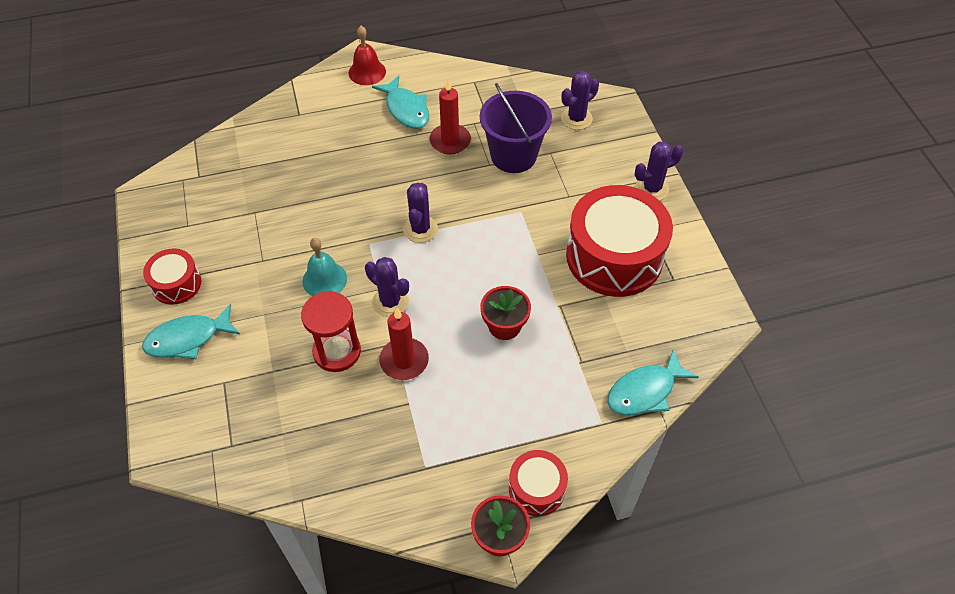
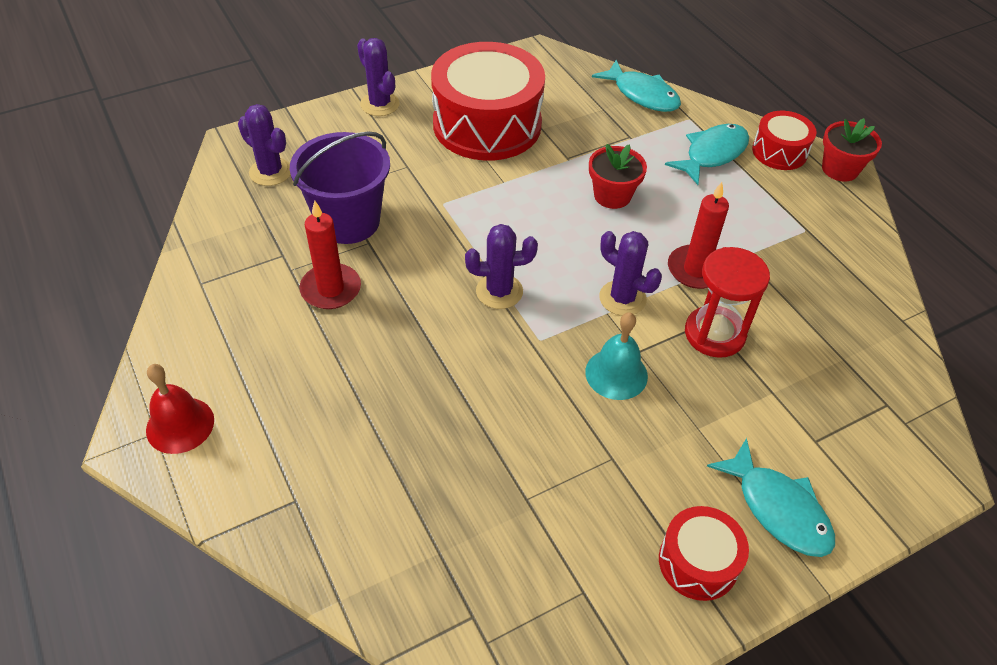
camera: 105 degrees left, 5 degrees down
purple cactus [365,257,409,317] -> purple cactus turned 75 degrees counterclockwise [599,231,662,316]
turquoise fish [372,75,429,129] -> turquoise fish moved to [665,124,749,185]

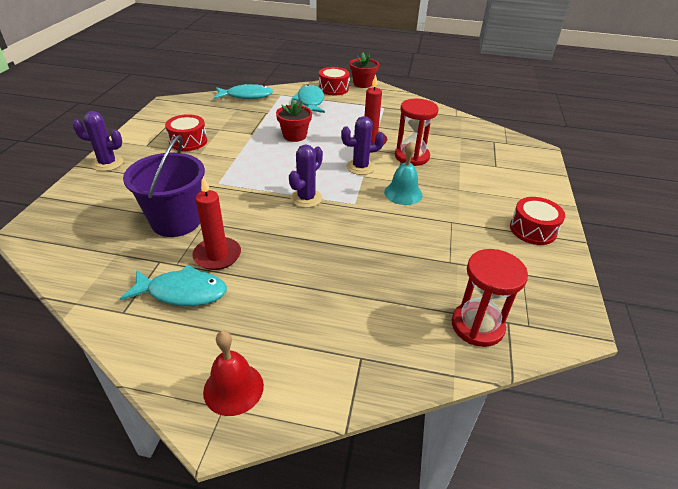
camera: 50 degrees left, 10 degrees down
purple cactus [238,104,291,186] -> none
red drum [431,42,545,161] -> red drum [165,114,207,151], size x0.50
turquoise fish [707,438,835,557] -> turquoise fish moved to [120,265,227,306]
none -> red hourglass [452,249,528,347]

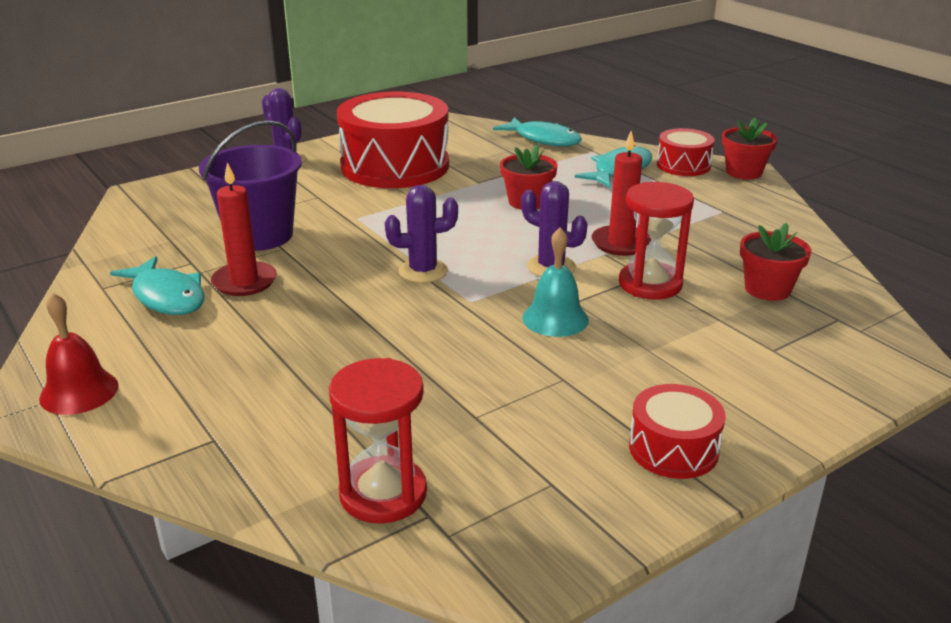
camera: 45 degrees right, 10 degrees down
red drum [165,114,207,151] -> red drum [337,92,449,188], size x2.02
none -> red flower pot [740,223,812,301]

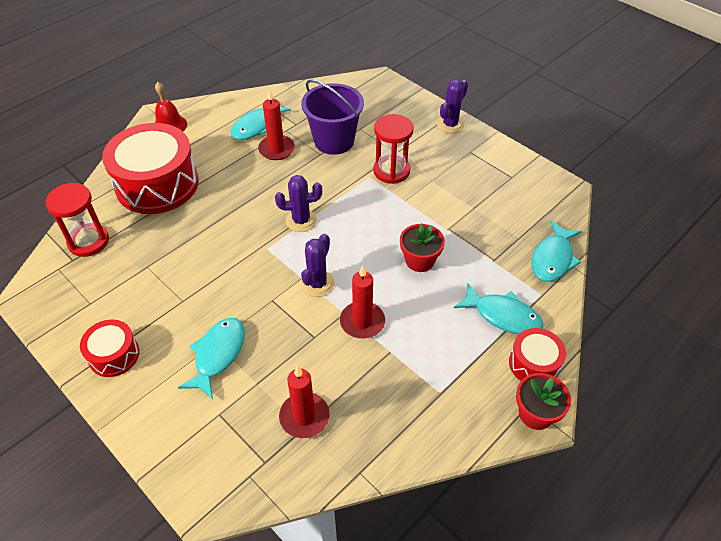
camera: 80 degrees right, 20 degrees up
red drum [337,92,449,188] -> red drum moved to [102,123,199,214]
purple cactus [385,185,458,283] -> purple cactus turned 75 degrees counterclockwise [275,175,322,232]
turquoise bell [522,227,589,337] -> none
red hourglass [619,182,694,299] -> red hourglass moved to [373,114,414,184]
red flower pot [740,223,812,301] -> red candle [279,366,329,438]
none -> turquoise fish [178,318,245,399]

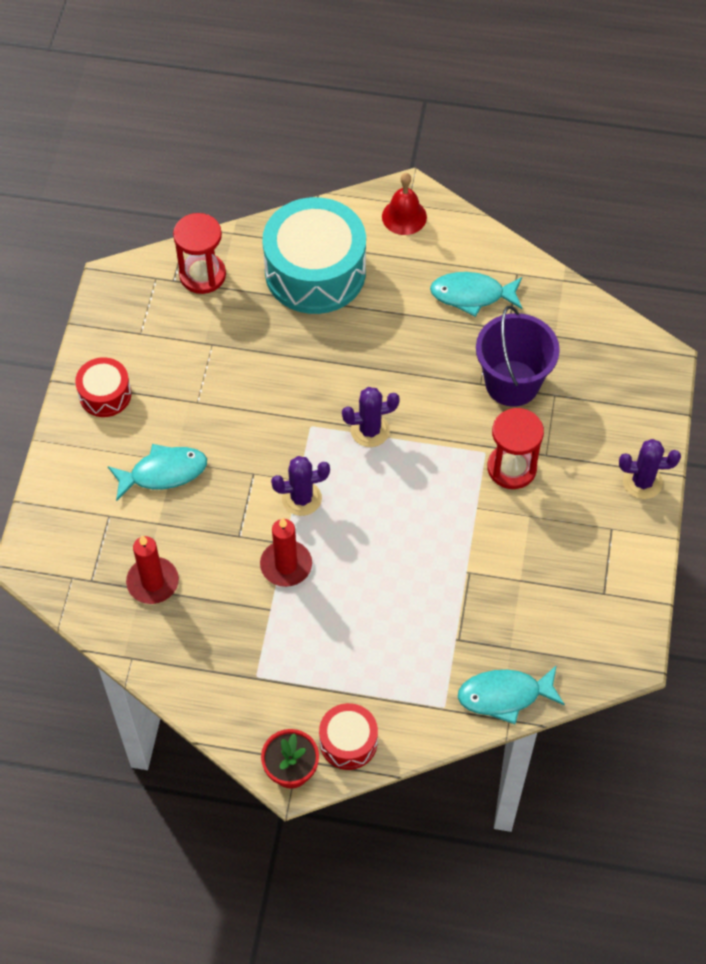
camera: 55 degrees right, 10 degrees up
red drum [102,123,199,214] -> turquoise drum [262,197,366,314]
red candle [258,89,295,160] -> none
purple cactus [275,175,322,232] -> purple cactus turned 60 degrees counterclockwise [342,387,400,447]
red flower pot [400,224,445,272] -> none
turquoise fish [454,283,543,334] -> none

